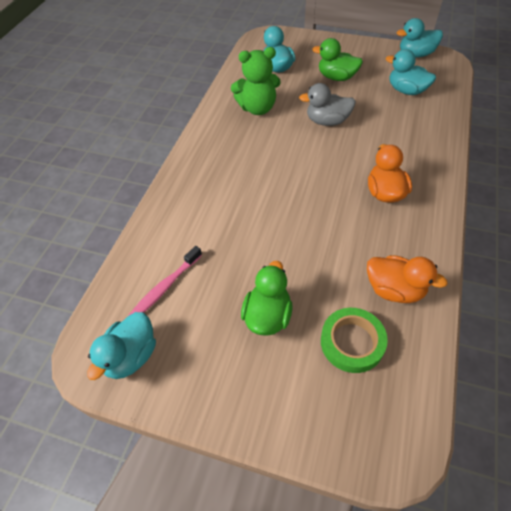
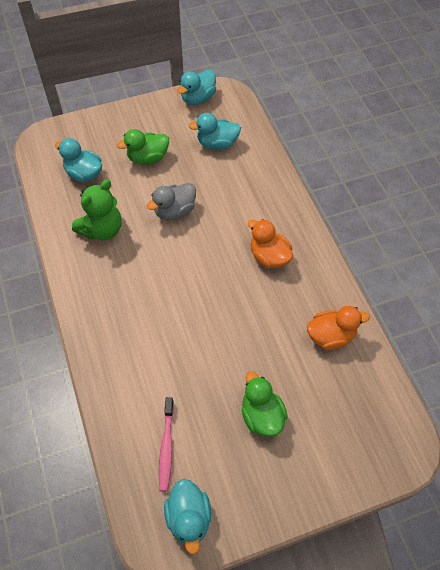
camera: 40 degrees left, 5 degrees up
green tape [321,308,388,373] -> none

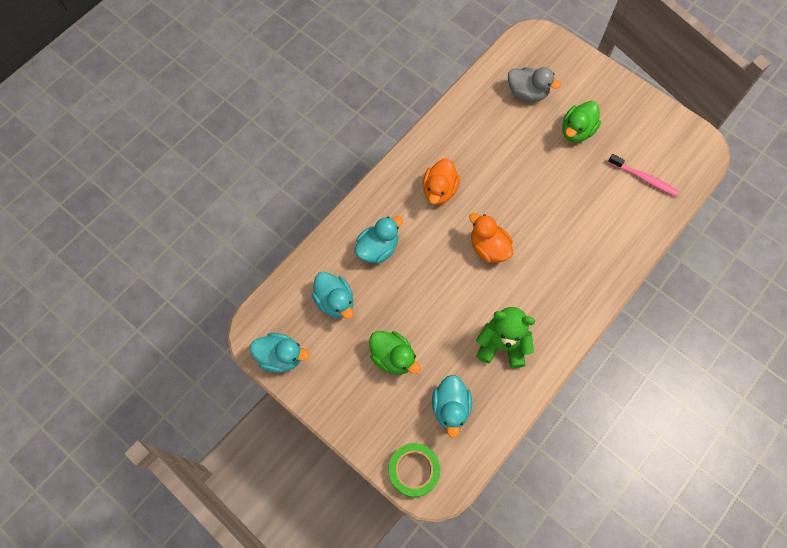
camera: 120 degrees left, 10 degrees up
grey duck [147,183,196,220] -> grey duck moved to [508,67,561,101]
pink toothbrush [159,397,174,491] -> pink toothbrush turned 60 degrees clockwise [608,154,679,196]
turquoise duck [164,479,211,554] -> turquoise duck moved to [355,216,403,264]
orange duck [307,306,370,350] -> orange duck moved to [469,213,513,263]
none -> green tape [389,443,440,497]

